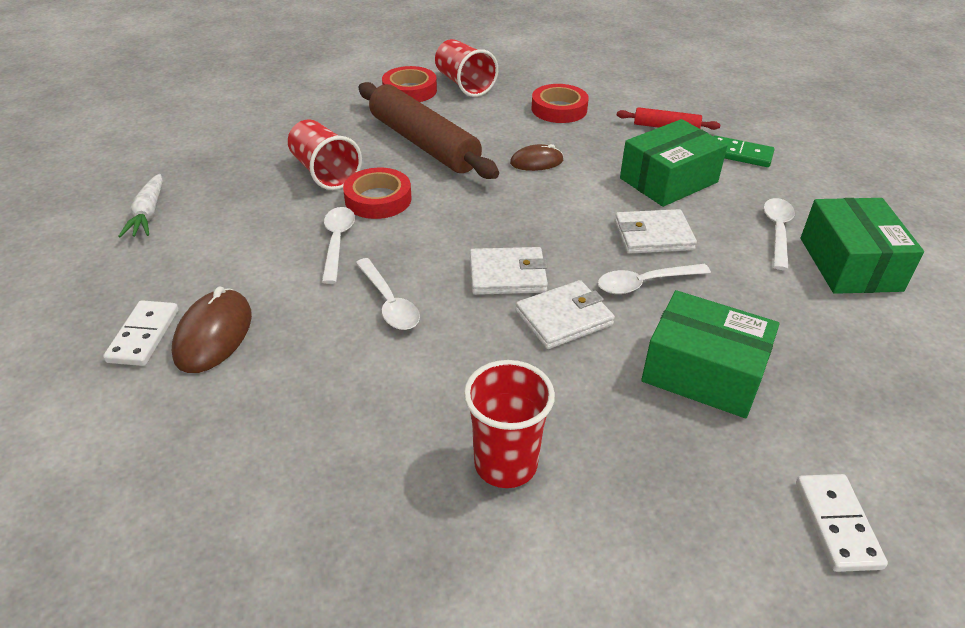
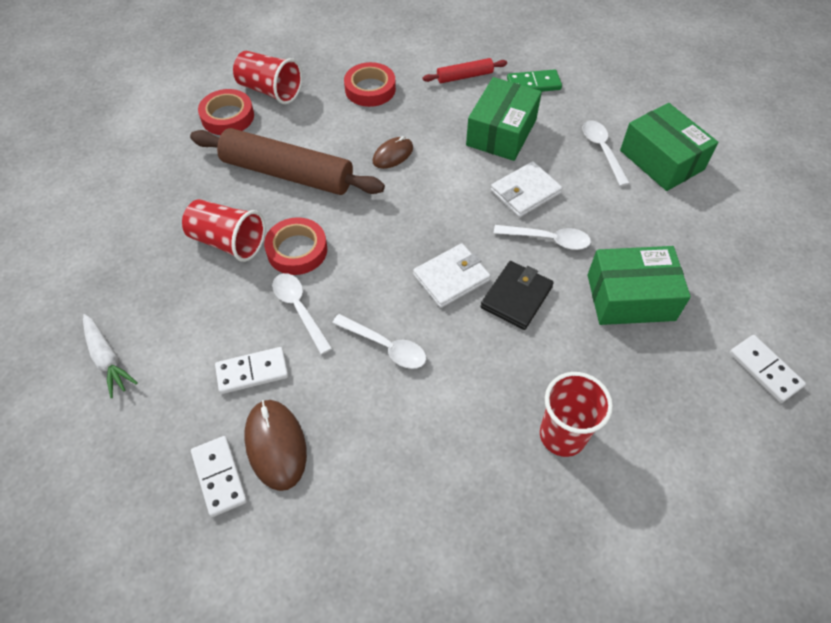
camera: 30 degrees left, 15 degrees up
white wallet [516,280,615,349] -> black wallet [480,261,554,330]
white spoon [598,264,711,294] -> white spoon turned 120 degrees counterclockwise [494,225,591,250]
none -> white domino [215,347,288,394]

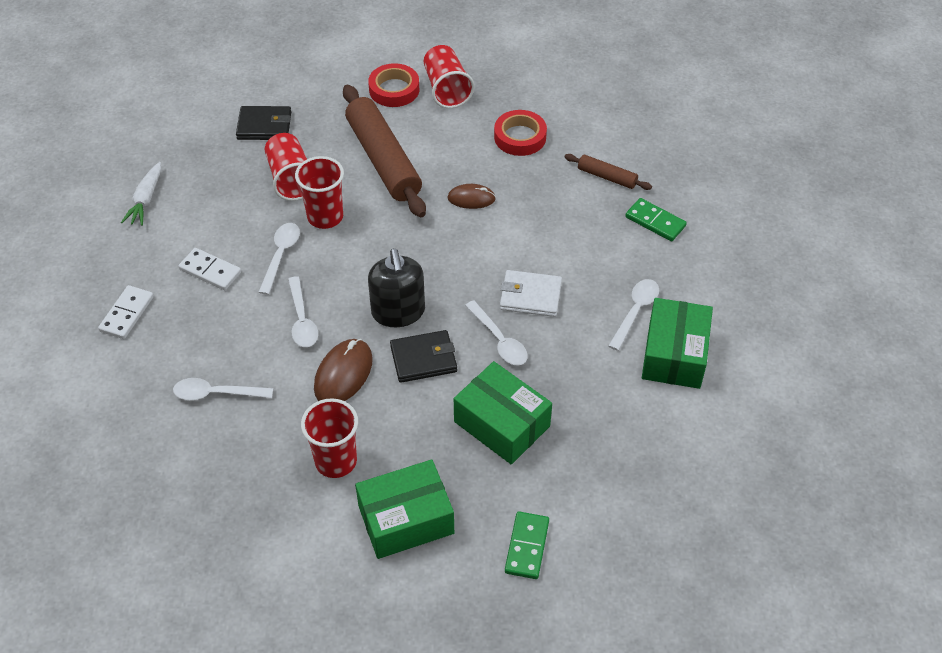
camera: 45 degrees right, 5 degrees down
brown mouse [244,400,307,491] -> brown mouse moved to [314,339,373,401]
red tape [264,217,327,275] -> red cup [295,156,344,229]
white wallet [413,243,490,308] -> black soap dispenser [368,249,425,327]
red rolling pin [423,58,507,83] -> brown rolling pin [565,154,652,190]
green box [466,77,542,161] -> green box moved to [355,459,454,559]
white domino [729,335,806,403] -> green domino [505,511,549,579]
none -> white spoon [173,378,273,400]
none -> black wallet [236,106,291,140]

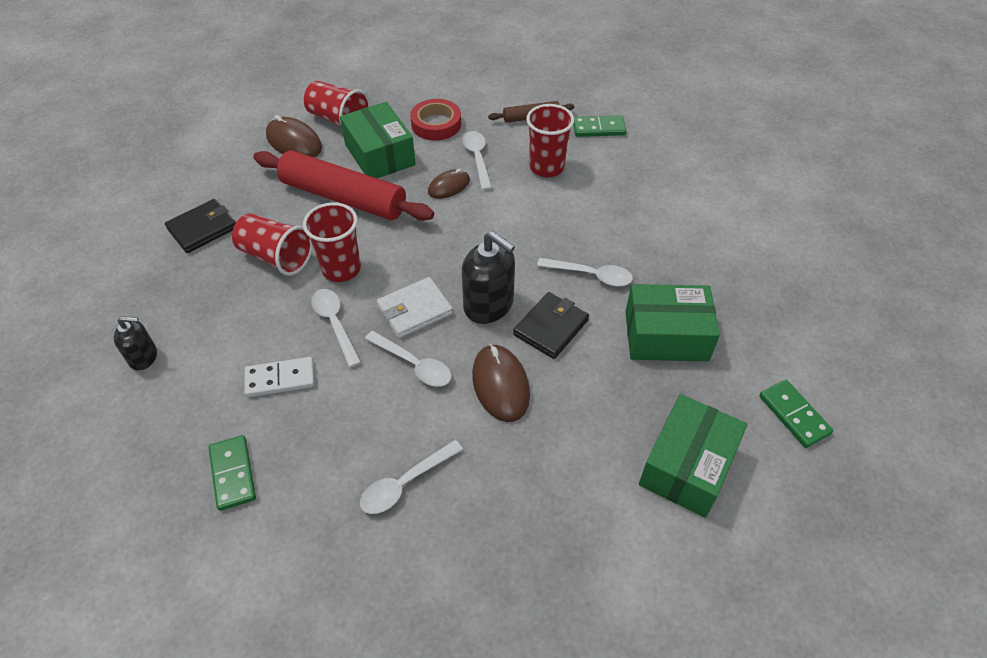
camera: 40 degrees left, 0 degrees up
white domino [98,285,154,339] -> green domino [208,435,256,511]
white carrot [121,162,161,226] -> black soap dispenser [114,316,157,370]
red cup [301,398,358,478] -> red cup moved to [526,104,574,177]
brown rolling pin [343,85,426,217] -> red rolling pin [254,151,434,221]
red tape [368,63,419,107] -> brown mouse [266,115,322,157]
white wallet [500,270,562,317] -> white wallet moved to [377,277,453,338]
white spoon [608,279,659,351] -> white spoon moved to [462,131,492,190]
green box [642,298,713,389] -> green box moved to [340,102,416,178]

